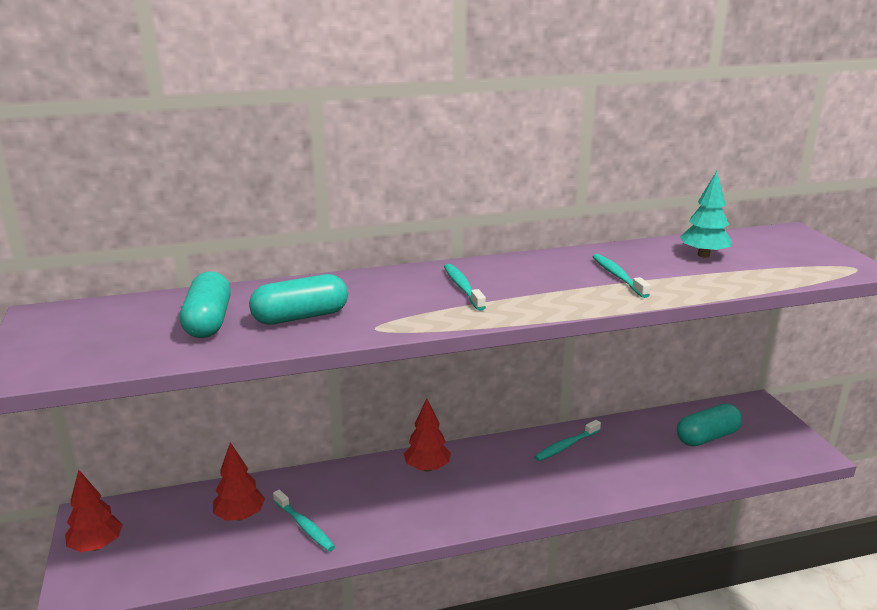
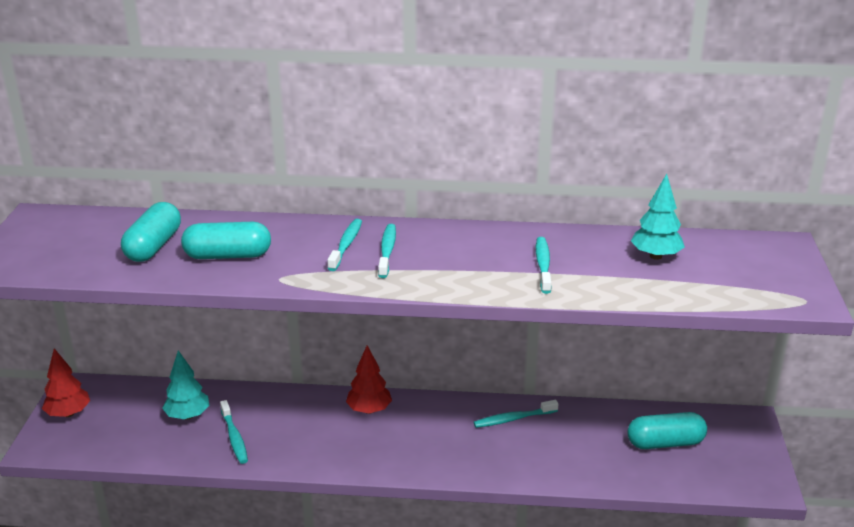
camera: 20 degrees right, 5 degrees up
red tree [213,442,265,521] -> turquoise tree [162,350,209,419]
none -> turquoise toothbrush [328,219,362,271]

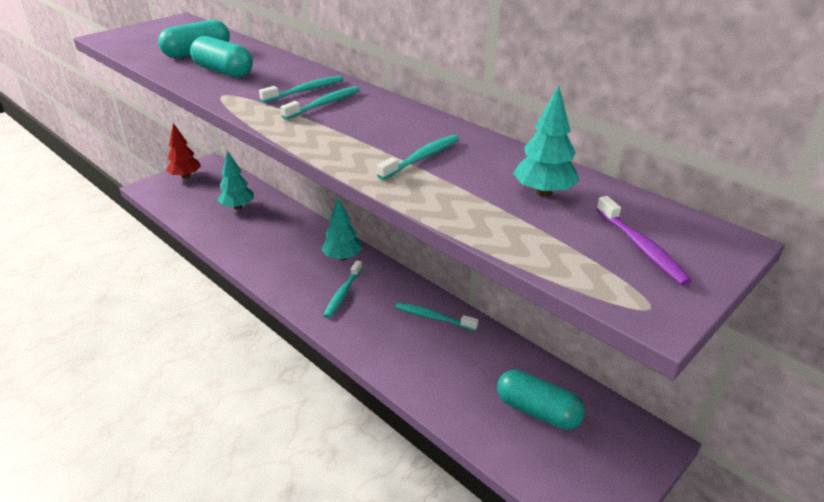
camera: 40 degrees right, 5 degrees up
turquoise toothbrush [220,400,248,464] -> turquoise toothbrush moved to [323,260,363,318]
red tree [346,345,392,414] -> turquoise tree [321,198,362,260]
none -> purple toothbrush [596,196,692,286]

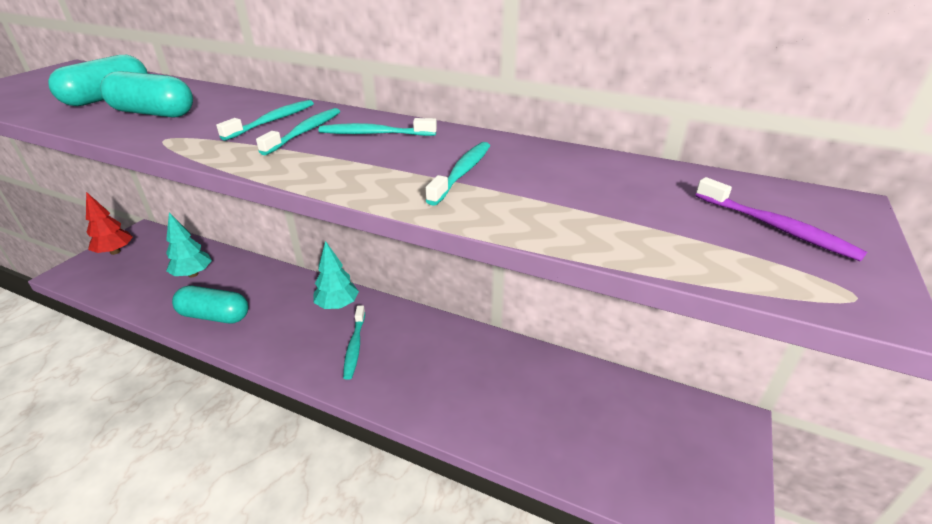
camera: 20 degrees left, 0 degrees up
turquoise toothbrush [395,303,479,331] -> turquoise toothbrush moved to [319,118,437,136]
turquoise capsule [497,370,585,430] -> turquoise capsule moved to [172,286,248,323]
turquoise tree [513,85,579,197] -> none

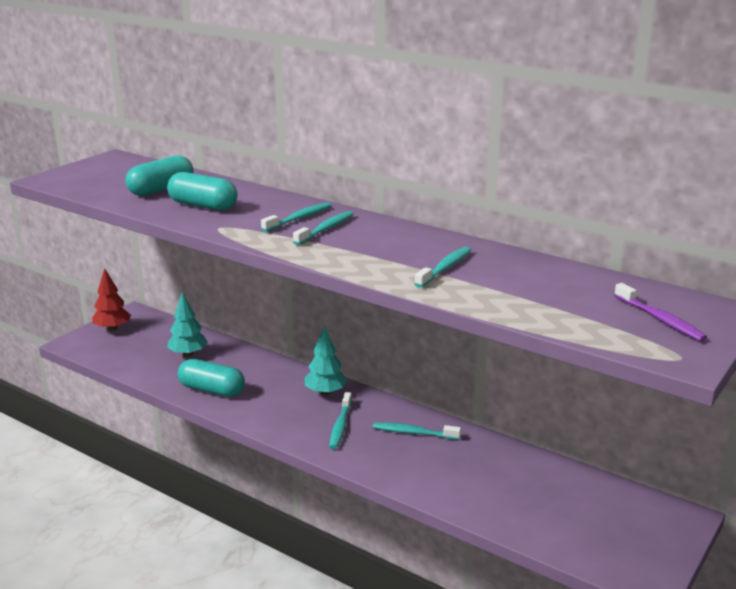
camera: 10 degrees right, 10 degrees down
turquoise toothbrush [319,118,437,136] -> turquoise toothbrush moved to [373,422,461,440]

